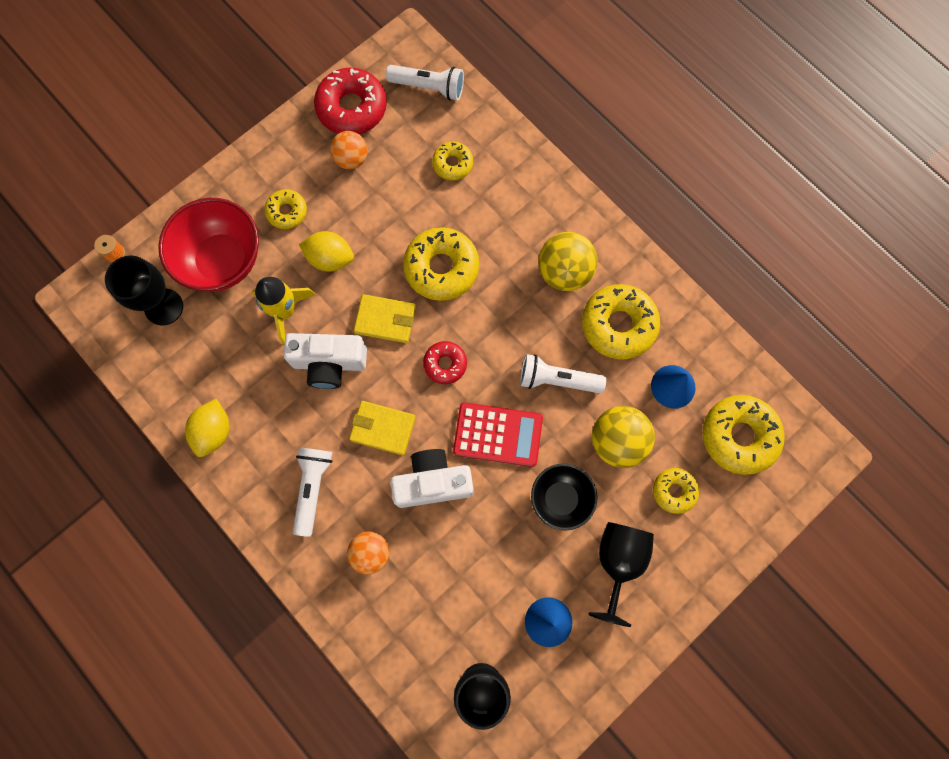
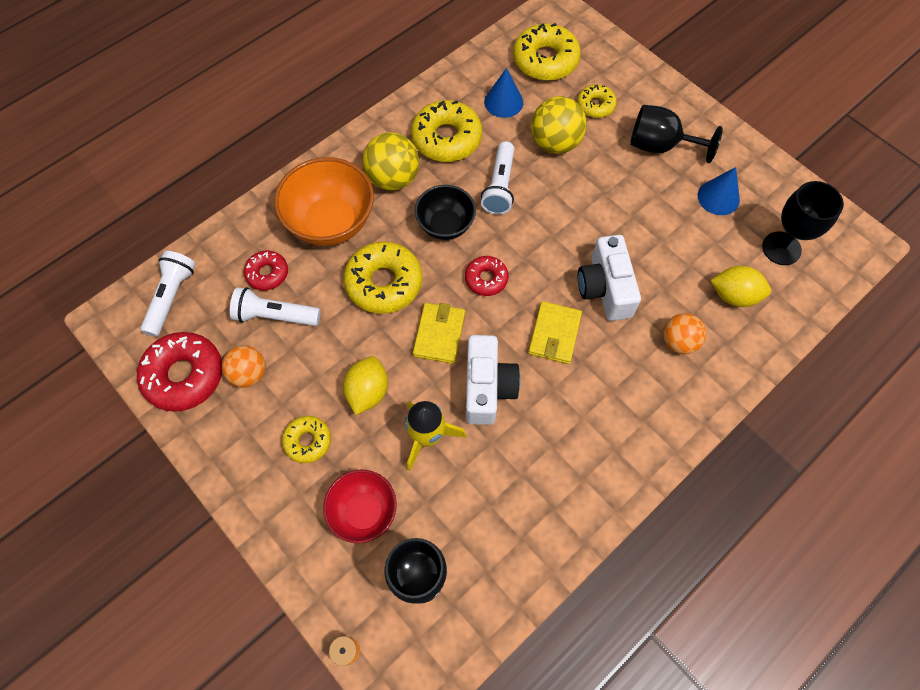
camera: 90 degrees left, 10 degrees down
red bowl [158,198,259,291] -> red bowl [323,470,397,543], size x0.63
yellow lemon [185,399,229,457] -> yellow lemon moved to [710,266,771,307]
white flashlight [293,447,333,537] -> white flashlight moved to [230,287,321,326]
yellow donut [432,142,473,181] -> red donut [244,250,288,290]
red calculator [453,402,543,467] -> none
black bowl [531,463,598,530] -> black bowl moved to [415,185,476,240]
none -> orange bowl [274,157,374,246]

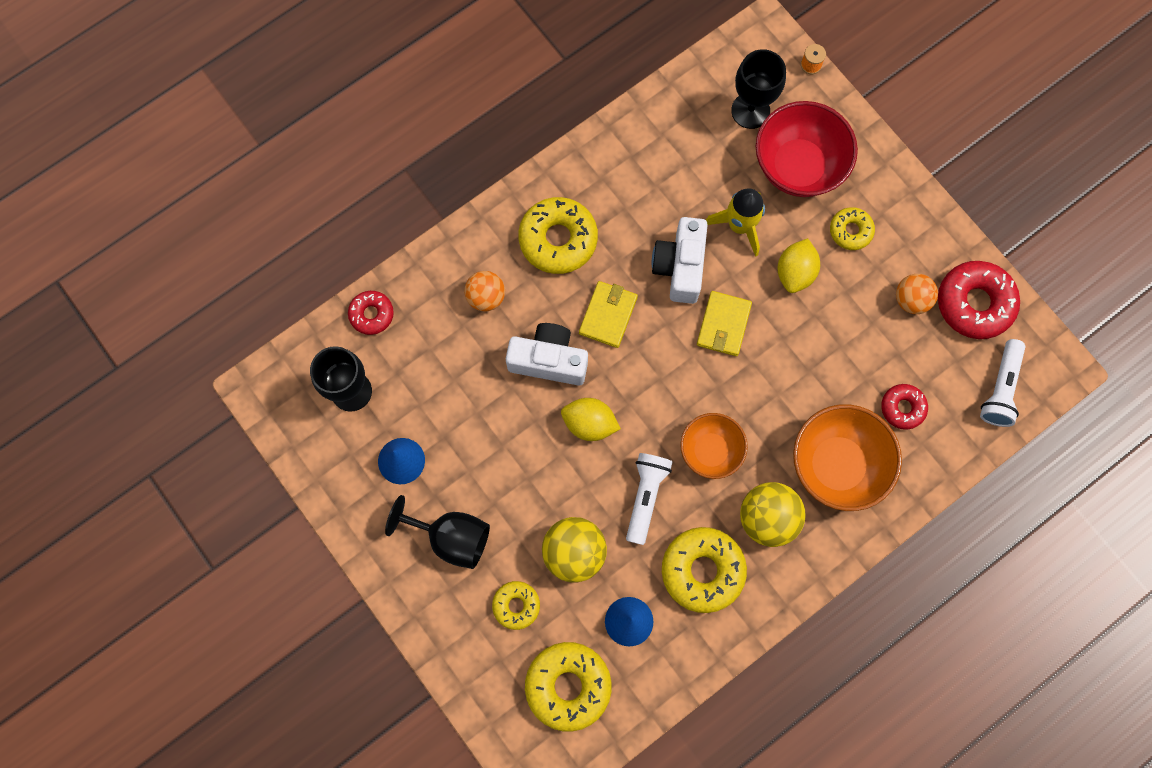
camera: 175 degrees left, 10 degrees up
white flashlight [230,287,321,326] -> none
red bowl [323,470,397,543] -> red bowl [756,101,858,197], size x1.59
yellow donut [344,241,422,314] -> yellow donut moved to [518,197,598,274]
black bowl [415,185,476,240] -> orange bowl [680,413,748,479]
red donut [465,256,509,296] -> red donut moved to [348,291,394,335]
white camera [578,235,641,321] -> white camera turned 75 degrees counterclockwise [506,323,588,386]
yellow lemon [710,266,771,307] -> yellow lemon moved to [561,398,621,441]

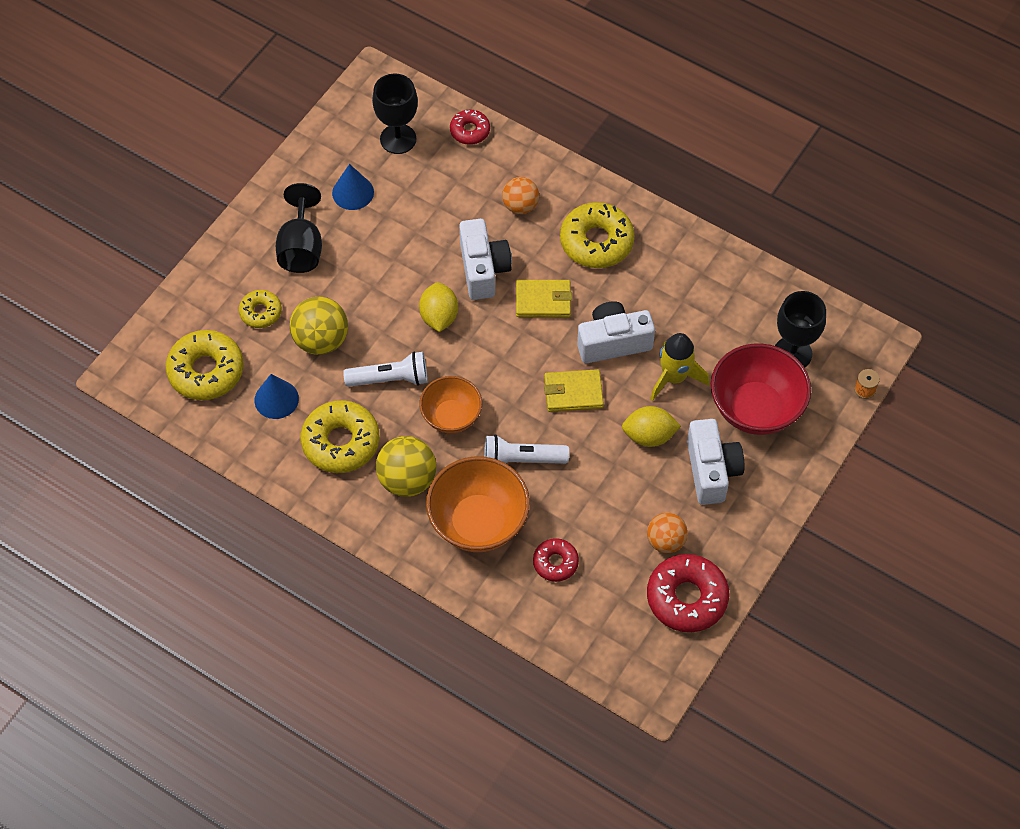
camera: 70 degrees right, 15 degrees down
yellow donut [830,207,875,250] -> white camera [687,419,745,505]
white flashlight [980,339,1025,427] -> white flashlight moved to [484,434,569,464]

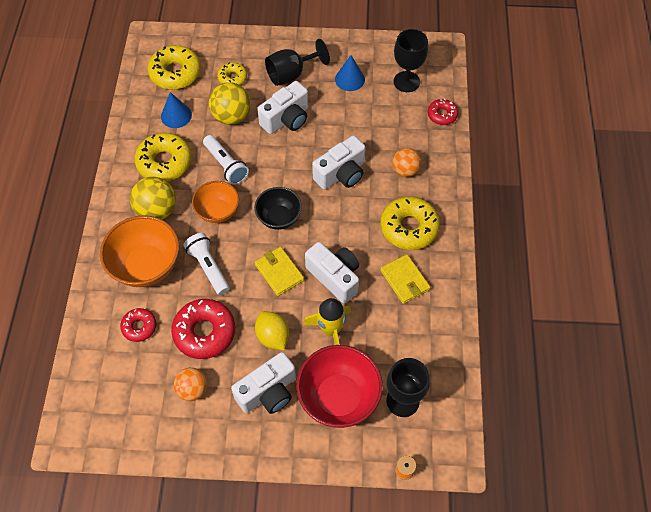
camera: 60 degrees right, 0 degrees up
yellow lemon [419,282,458,332] -> none
yellow wallet [516,280,572,317] -> yellow wallet moved to [380,254,430,304]
red donut [647,554,729,632] -> red donut moved to [171,299,235,359]
none -> black bowl [254,187,302,230]
none -> white camera [257,81,308,134]

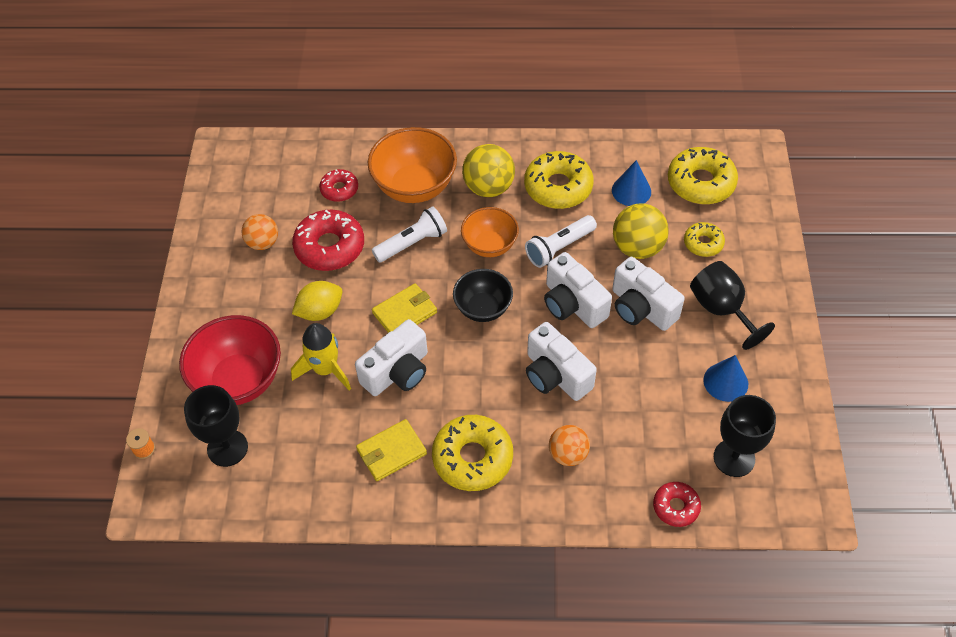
camera: 90 degrees right, 5 degrees down
white camera [231,352,296,414] -> white camera moved to [544,252,612,328]

